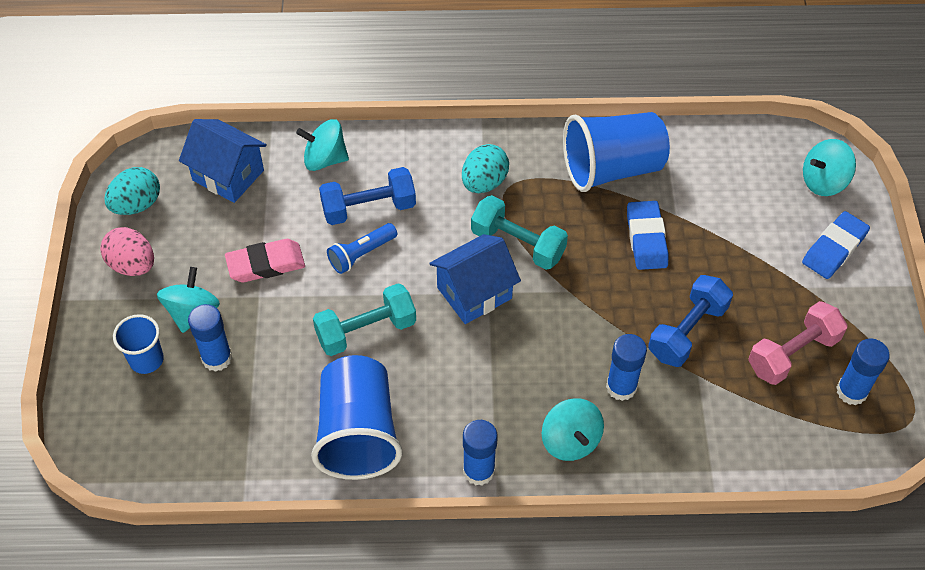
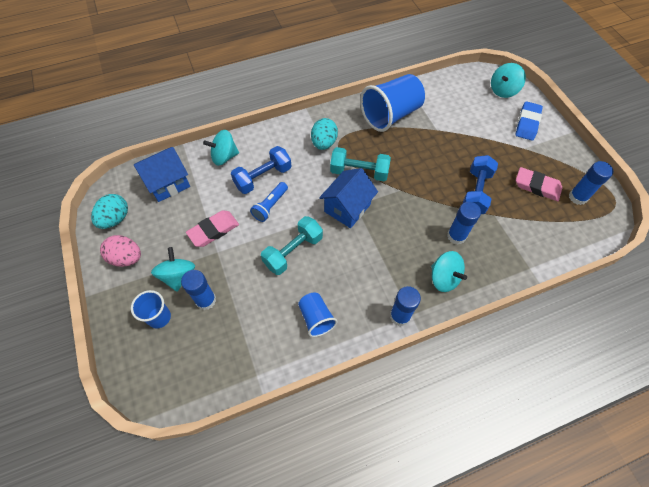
camera: 20 degrees left, 5 degrees up
blue house [179,119,267,203] -> blue house turned 45 degrees counterclockwise [134,147,190,202]
blue cup [311,355,402,480] -> blue cup [298,293,337,337], size x0.54
blue eraser [627,201,668,270] -> none
pink dumbbell [748,301,848,385] -> pink eraser [516,167,562,201]

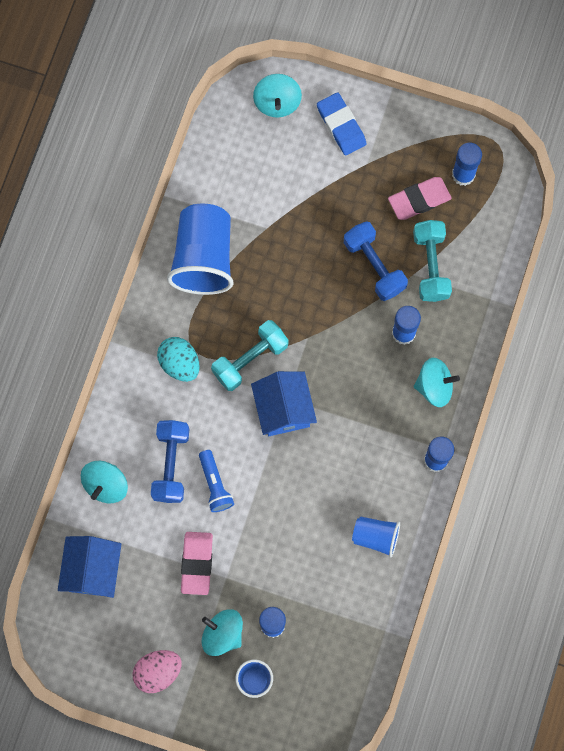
camera: 50 degrees left, 15 degrees up
turquoise egg [91,194,128,229] -> none
turquoise dumbbell [261,216,323,275] -> turquoise dumbbell moved to [413,220,452,302]

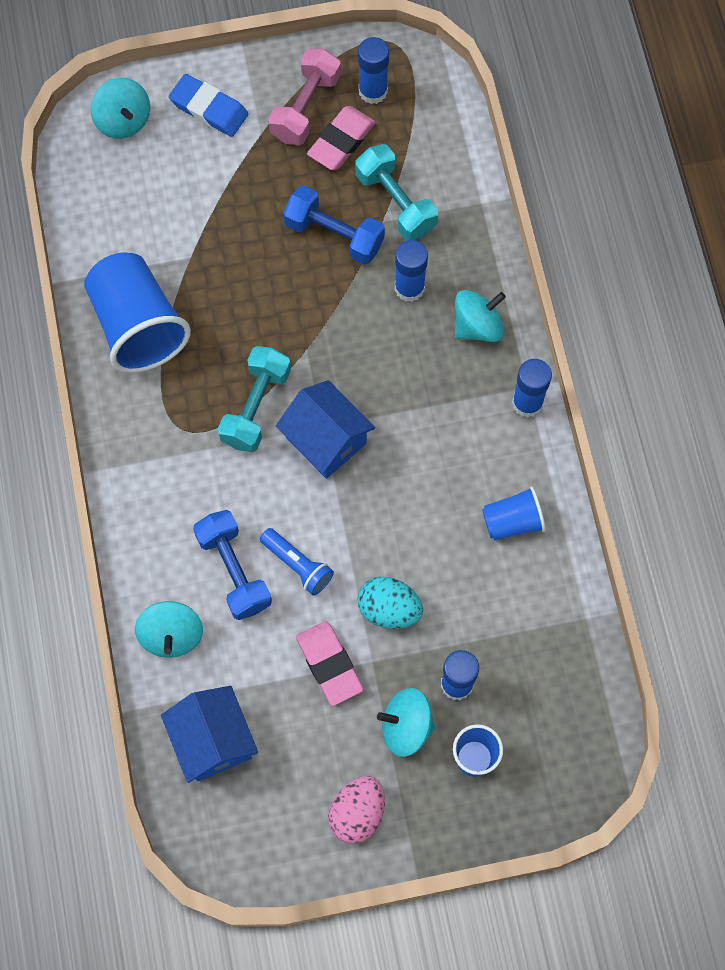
camera: 30 degrees left, 5 degrees down
turquoise egg [157,337,200,382] -> turquoise egg moved to [358,576,423,629]
none -> pink dumbbell [268,48,341,145]

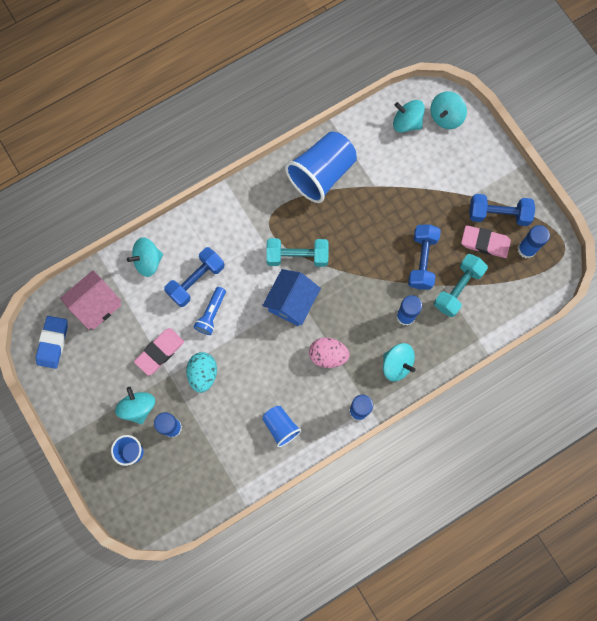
camera: 70 degrees right, 5 degrees up
blue house [161,686,258,783] -> pink house [60,270,121,330]
blue eraser [169,74,248,137] -> blue eraser moved to [36,316,68,369]
pink dumbbell [268,48,341,145] -> blue dumbbell [469,194,535,226]
pink egg [328,776,385,844] -> pink egg moved to [309,337,350,368]
none -> turquoise spinning top [393,100,425,132]

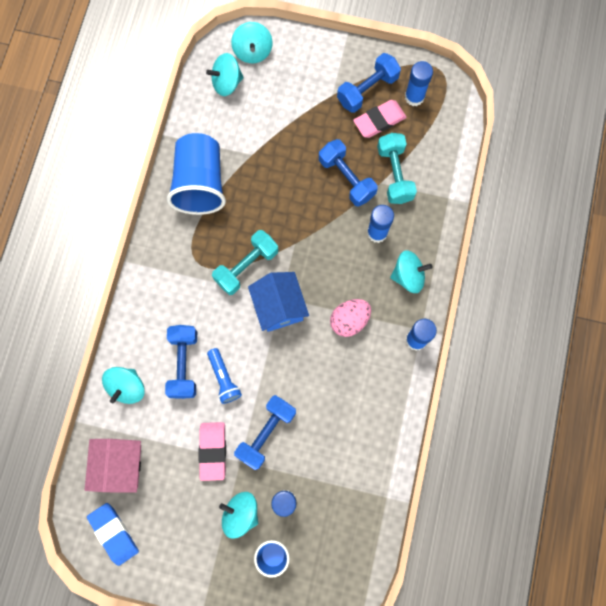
camera: 45 degrees left, 0 degrees up
turquoise egg [186,352,217,393] -> blue dumbbell [234,395,296,470]
blue cup [262,406,302,447] -> none

